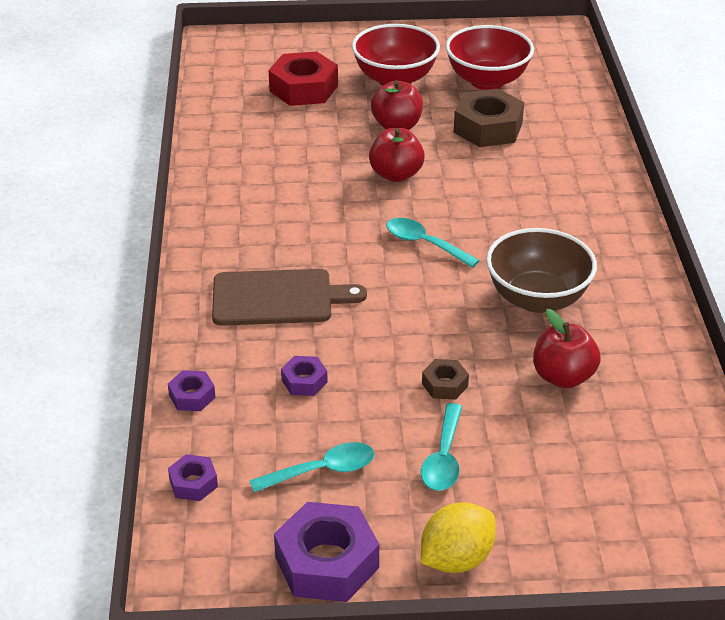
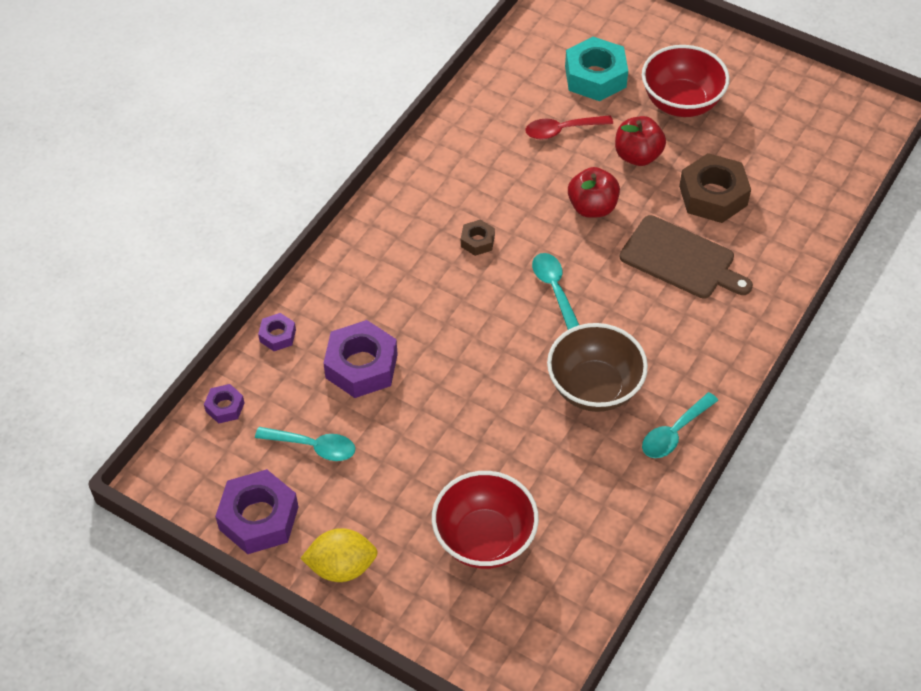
camera: 35 degrees right, 15 degrees up
brown cutting board [212,269,367,326] -> brown cutting board moved to [620,215,753,298]
red nut [269,51,338,106] -> turquoise nut [565,37,628,101]
purple nut [281,356,328,396] -> purple nut [323,320,398,398], size x1.97
turquoise spoon [421,403,462,491] -> turquoise spoon moved to [642,392,718,458]
brown nut [422,359,469,400] -> brown nut moved to [461,219,495,256]
red bowl [446,25,534,90] -> red bowl moved to [432,471,539,569]
red apple [533,309,601,388] -> none
none -> red spoon [526,115,613,140]

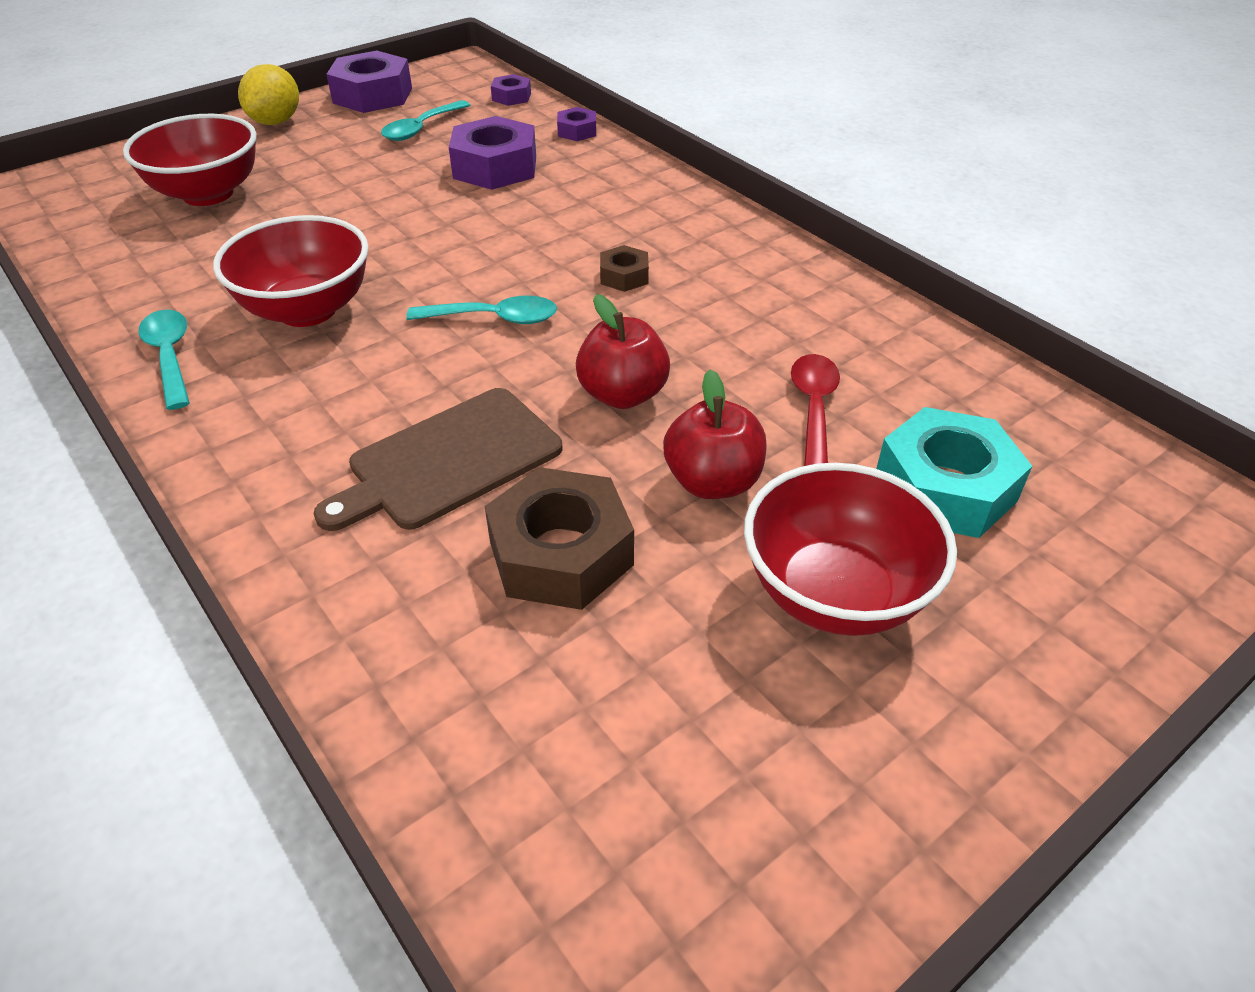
camera: 110 degrees right, 10 degrees down
brown bowl [547,323,648,412] -> red bowl [213,215,369,327]

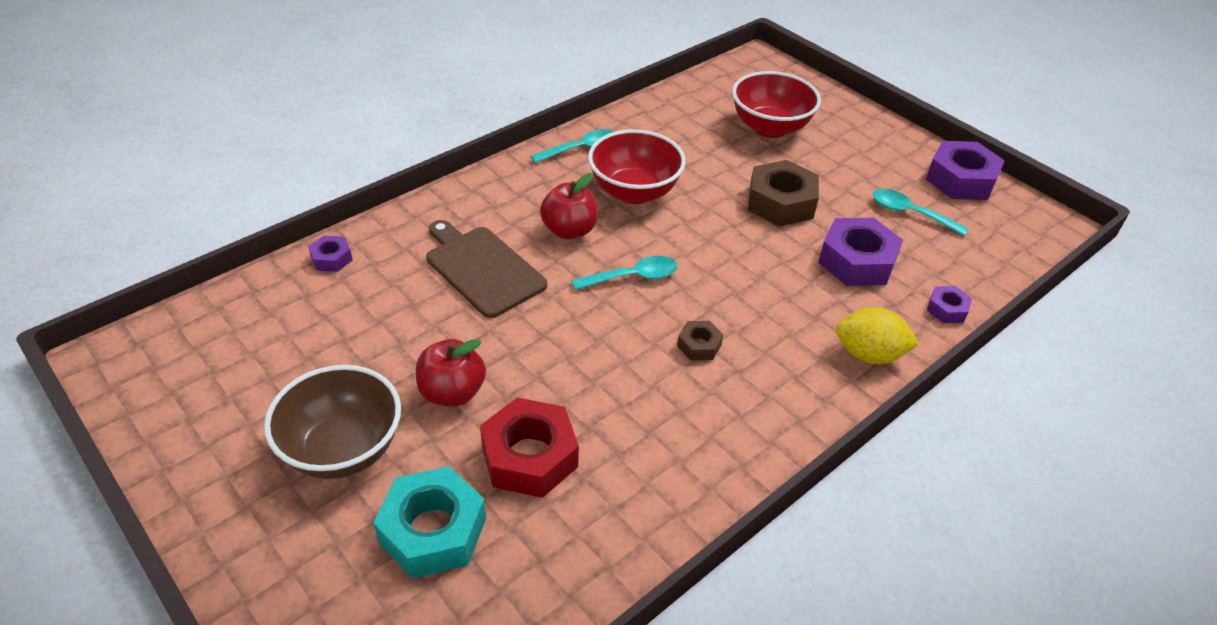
camera: 85 degrees right, 0 degrees up
yellow lemon [238,64,299,125] -> yellow lemon moved to [836,307,919,364]
turquoise spoon [406,295,557,324] -> turquoise spoon turned 105 degrees counterclockwise [571,256,678,290]
brown nut [485,467,634,610] -> brown nut moved to [748,160,819,226]
purple nut [491,74,531,106] -> purple nut moved to [308,236,352,272]
red apple [576,294,670,409] -> red apple moved to [540,173,598,239]
red bowl [744,463,957,636] -> brown bowl [264,365,401,479]
red spoon [791,354,840,466] -> red nut [480,397,579,498]

